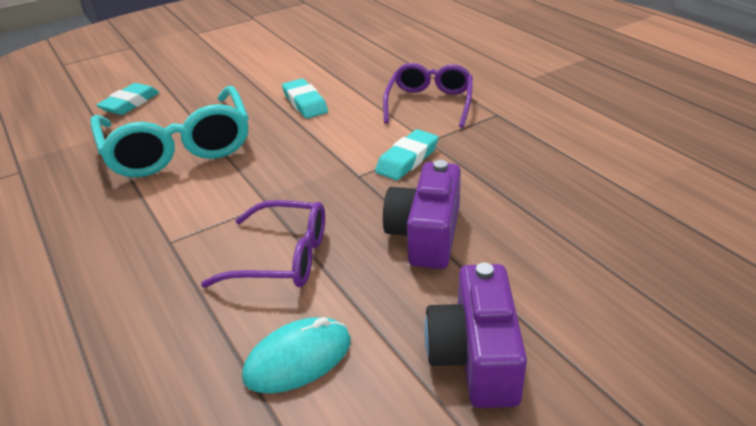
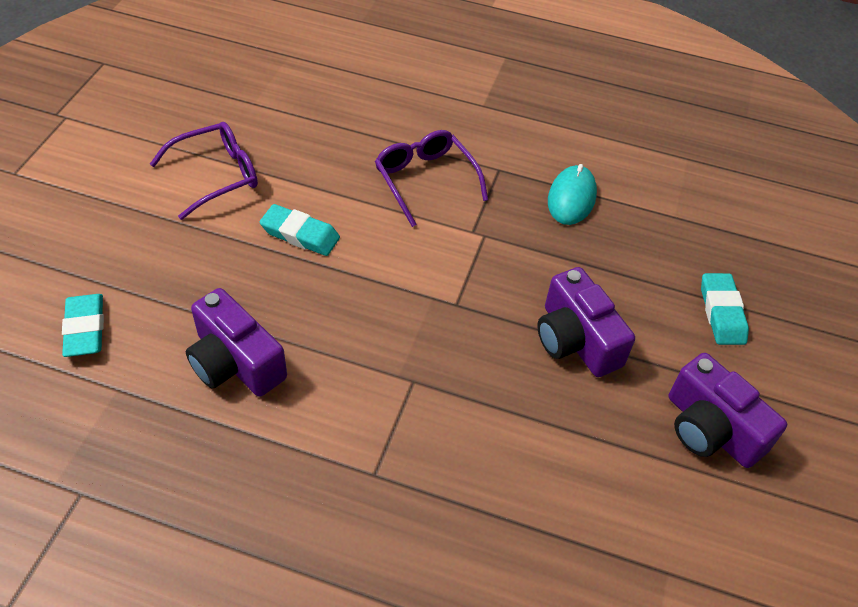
camera: 45 degrees left, 15 degrees up
turquoise glasses [90,86,249,178] -> purple camera [186,288,287,397]
purple glasses [201,200,325,288] -> purple glasses moved to [150,122,258,220]
turquoise mouse [242,317,351,393] -> turquoise mouse moved to [548,164,597,225]
turquoise eraser [375,129,439,180] -> turquoise eraser moved to [701,273,749,345]

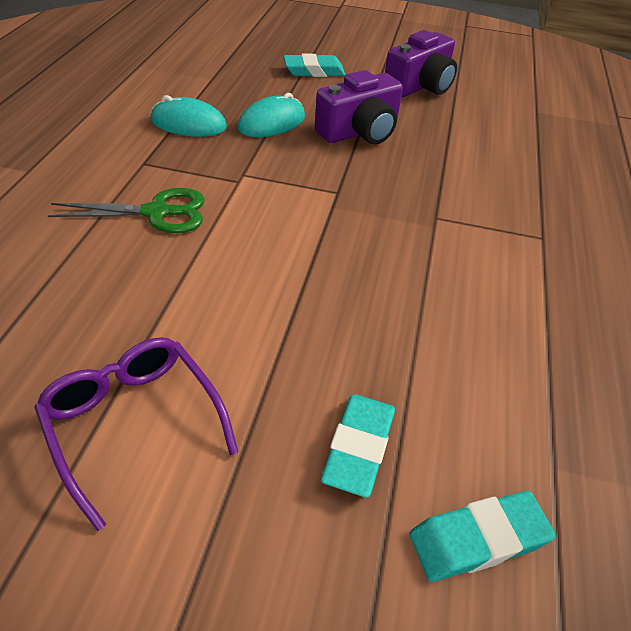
camera: 95 degrees left, 5 degrees down
purple camera [186,288,287,397] -> none
turquoise eraser [260,204,340,256] -> turquoise eraser moved to [321,394,395,498]
purple glasses [375,130,488,227] -> green scissors [47,188,205,233]
none -> turquoise mouse [238,93,305,137]

